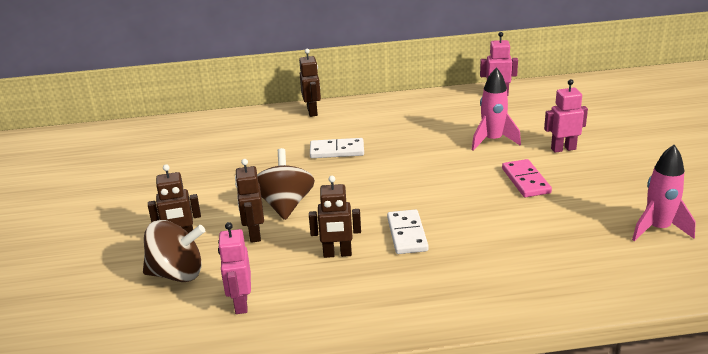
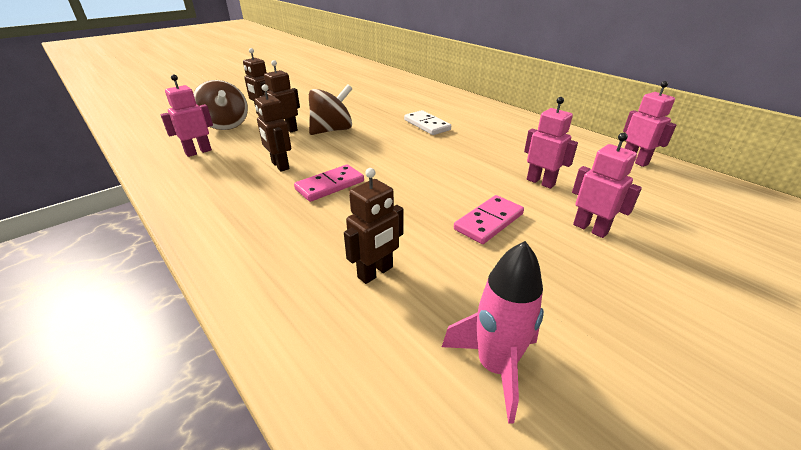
camera: 55 degrees right, 5 degrees up
brown robot [299,49,321,117] -> brown robot moved to [344,168,404,284]
white domino [387,209,429,254] -> pink domino [294,164,364,202]
pink rocket [472,67,521,151] -> pink robot [524,97,578,189]

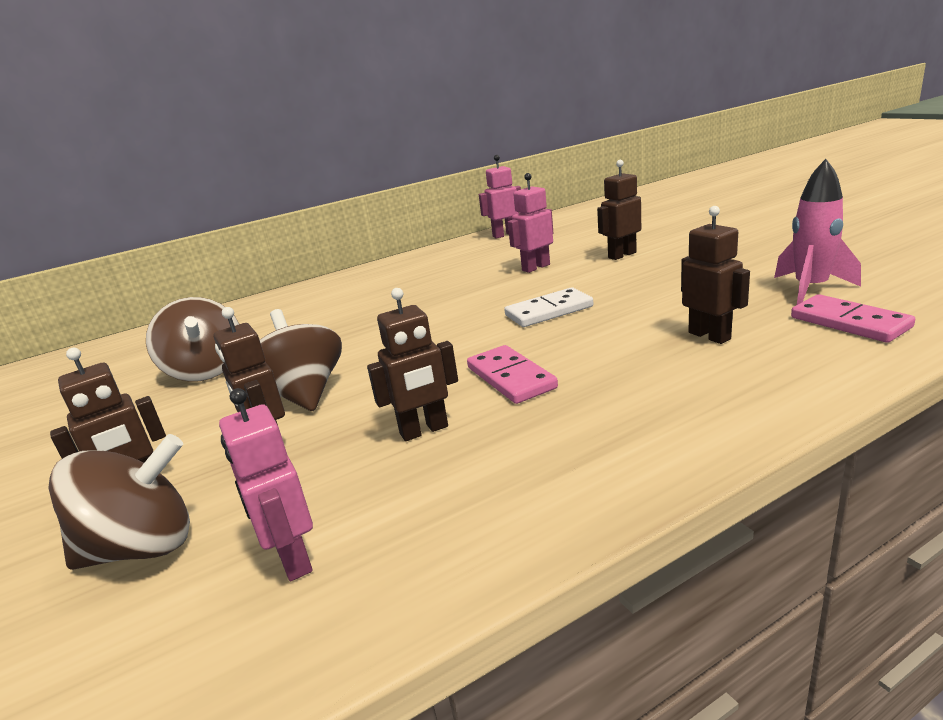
camera: 75 degrees left, 10 degrees down
white domino [404,110,451,135] -> white domino moved to [504,287,593,327]
pink domino [454,195,524,244] -> pink domino moved to [791,294,915,343]
pink robot [572,133,642,238] -> brown robot [597,160,641,260]
none -> brown spinning top [146,297,239,382]

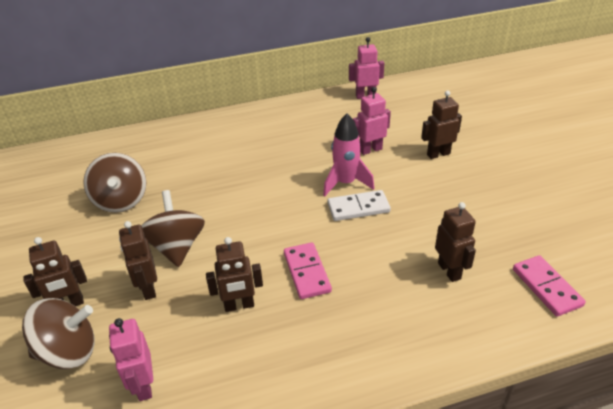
camera: 10 degrees right, 15 degrees up
pink rocket [774,159,861,305] -> pink rocket moved to [323,114,374,196]

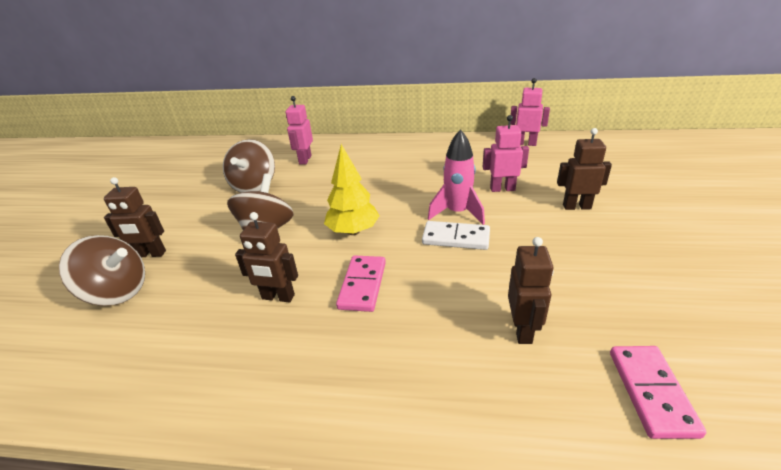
camera: 25 degrees right, 5 degrees down
pink robot [109,318,153,401] -> pink robot moved to [286,96,313,164]
brown robot [119,221,157,300] -> none
none -> yellow tree [324,144,380,235]

